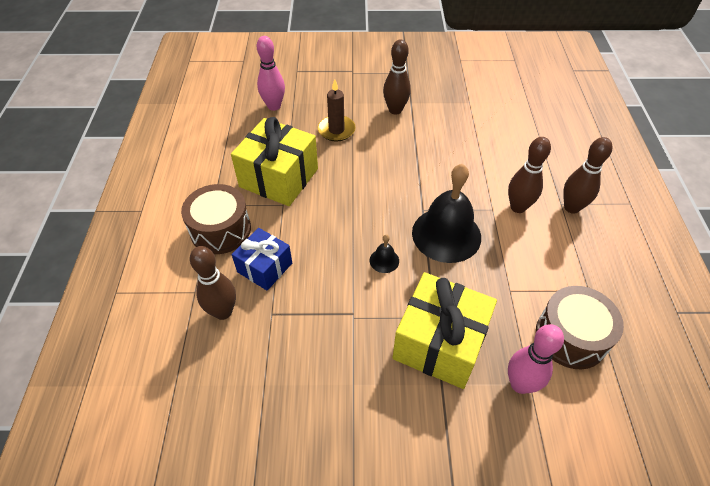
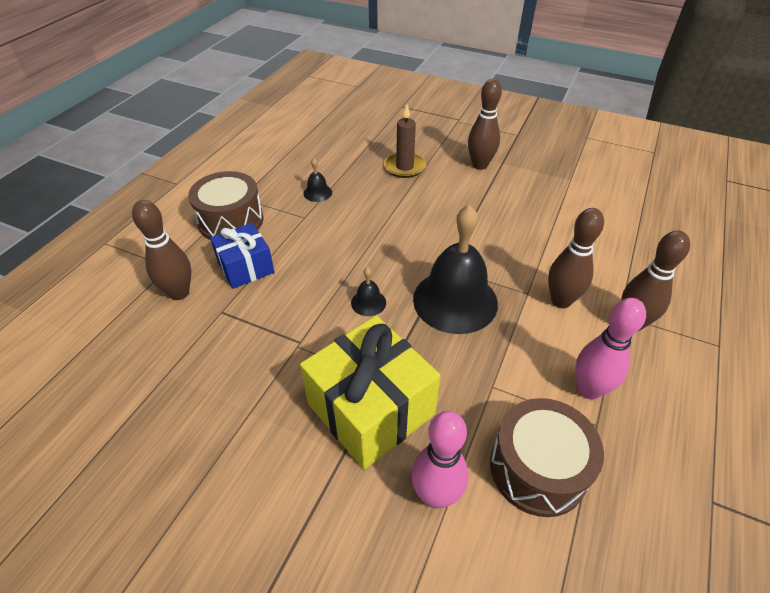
camera: 25 degrees right, 5 degrees down
yellow gift [231,117,318,206] -> black bell [304,158,332,202]
pink bowling pin [257,36,285,111] -> pink bowling pin moved to [576,298,646,399]

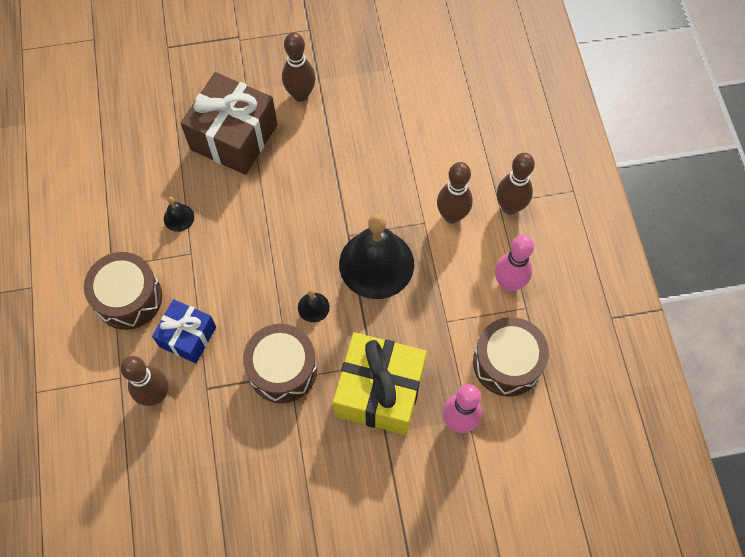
camera: 35 degrees left, 20 degrees up
brown candle [384,105,426,178] -> brown gift [181,72,277,175]
none -> brown drum [243,324,317,403]

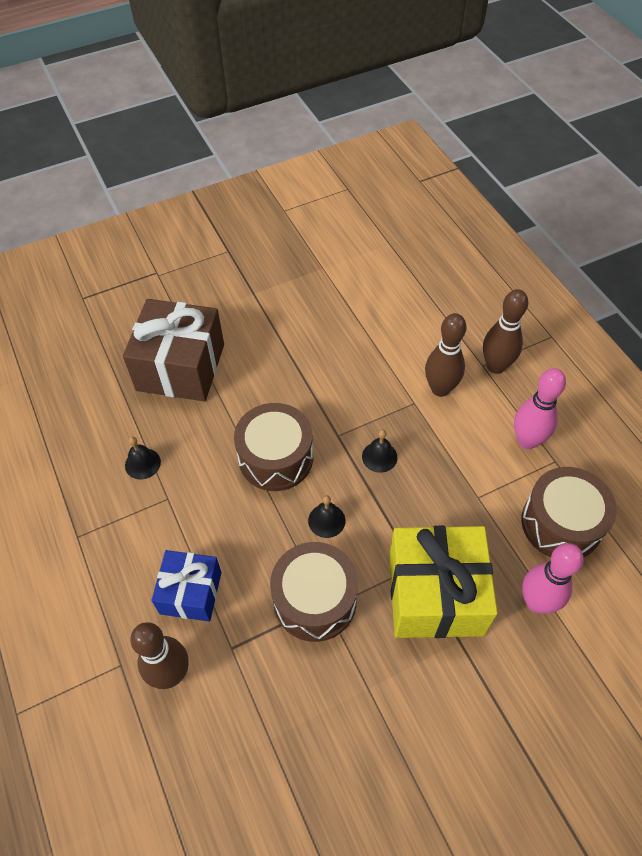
camera: 15 degrees left, 10 degrees down
brown drum [84,252,162,330] -> brown drum moved to [234,403,313,491]
brown bowling pin [282,32,316,102] -> none
black bell [339,214,414,299] -> black bell [362,430,398,473], size x0.42

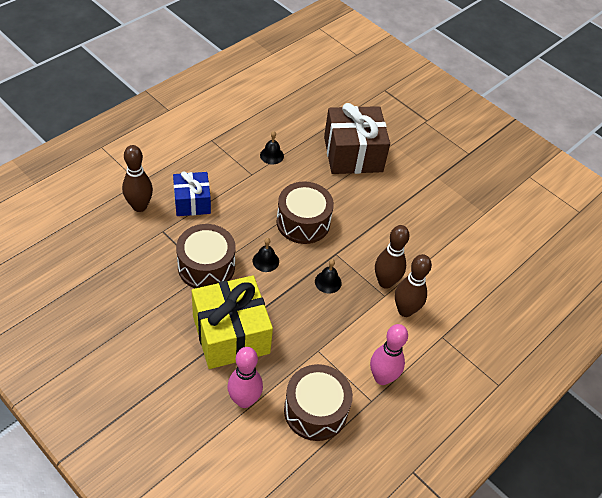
camera: 65 degrees right, 5 degrees down
brown bowling pin [483,289,528,374] -> brown bowling pin moved to [375,225,410,289]

